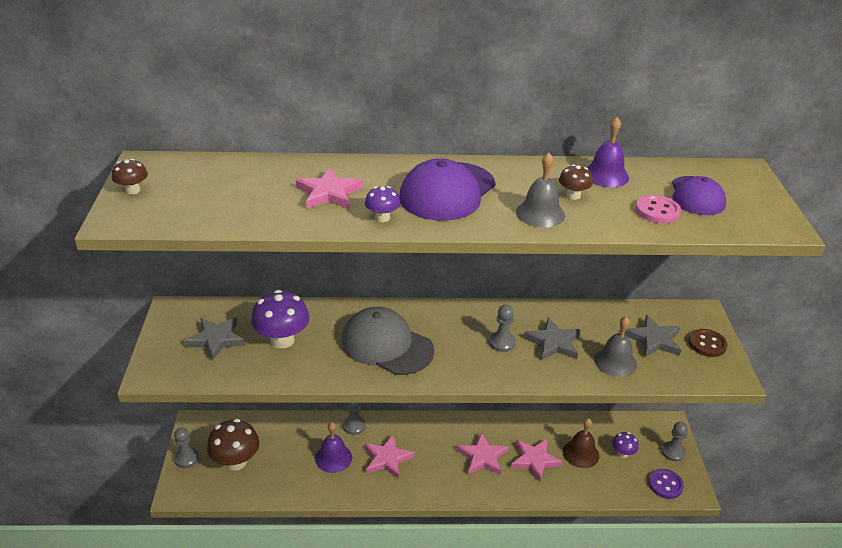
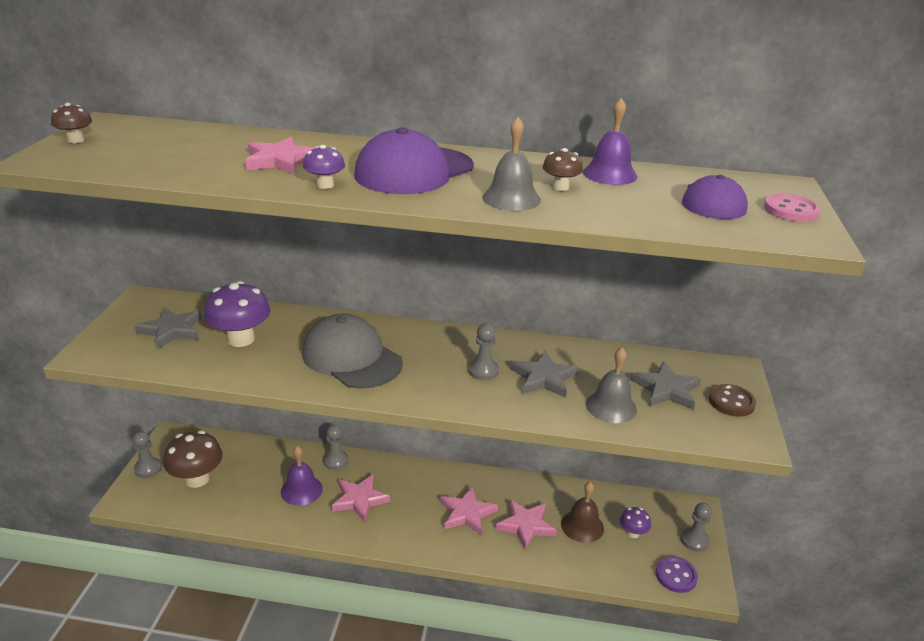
camera: 10 degrees right, 5 degrees down
pink button [636,195,681,223] -> pink button moved to [764,194,821,222]

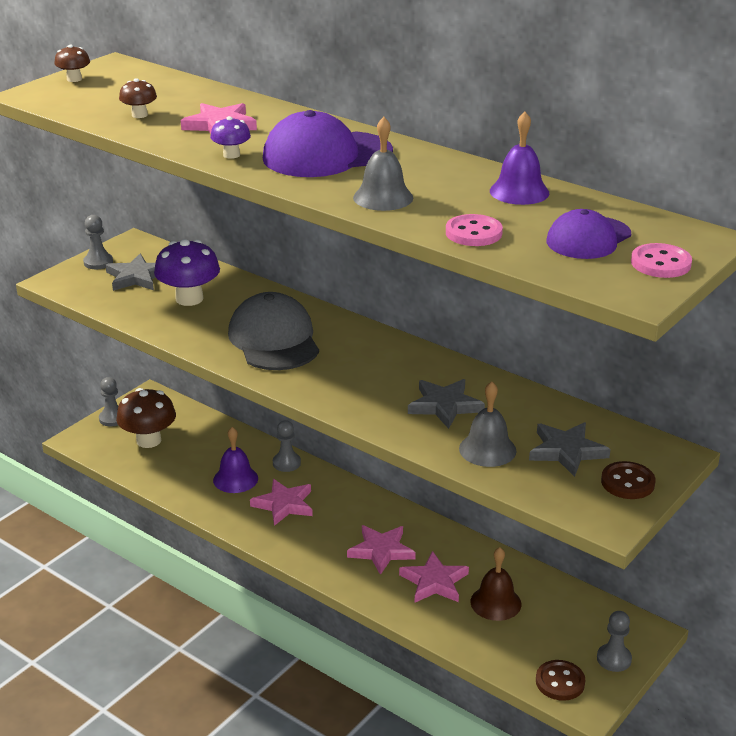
camera: 30 degrees right, 0 degrees up
grey pawn [468,323,499,380] -> grey pawn moved to [83,215,113,269]
brown mushroom [542,148,583,191] -> brown mushroom moved to [119,78,157,118]
purple mushroom [620,507,651,538] -> none
purple button [656,556,698,593] -> brown button [536,660,585,701]
none -> pink button [446,214,503,246]

